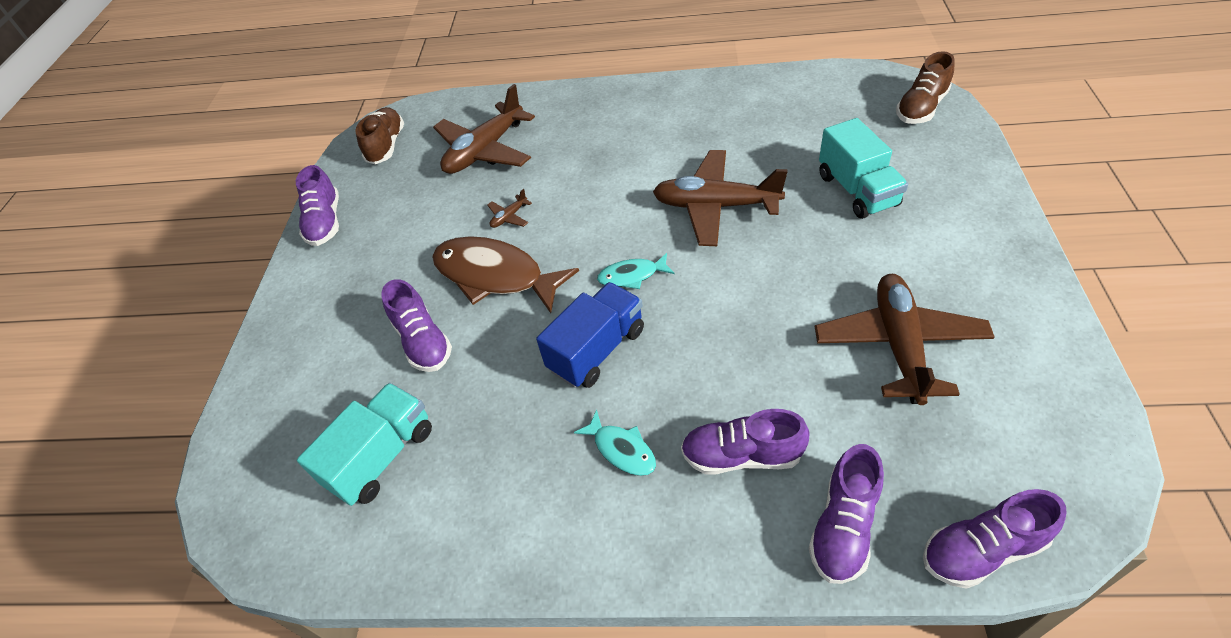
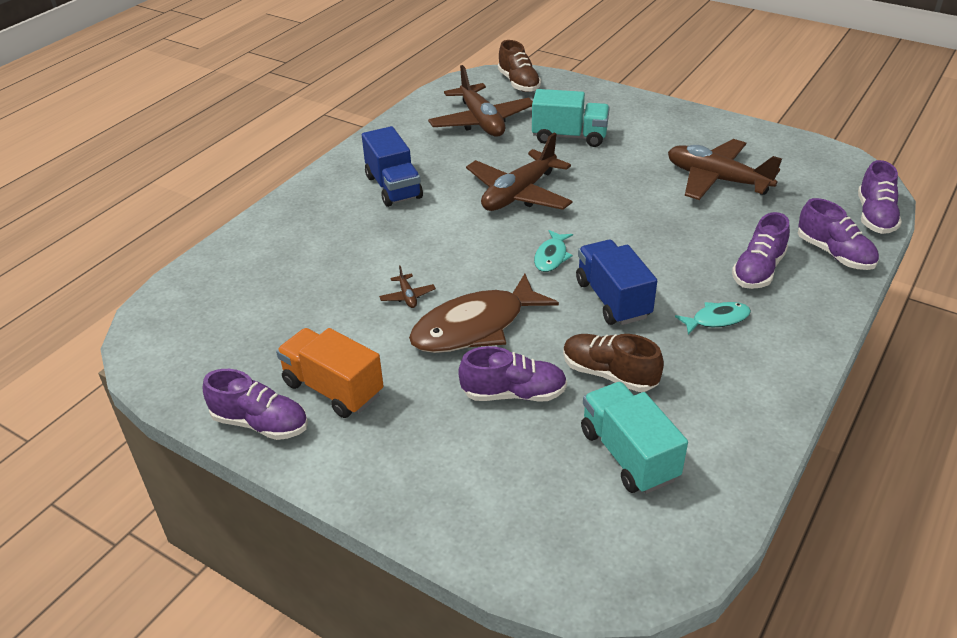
camera: 65 degrees left, 10 degrees down
brown shoe [355,107,404,164] -> brown shoe moved to [563,334,664,392]
brown plane [433,84,535,174] -> brown plane moved to [428,65,533,137]
none -> orange truck [276,328,384,418]
none -> blue truck [362,126,423,207]

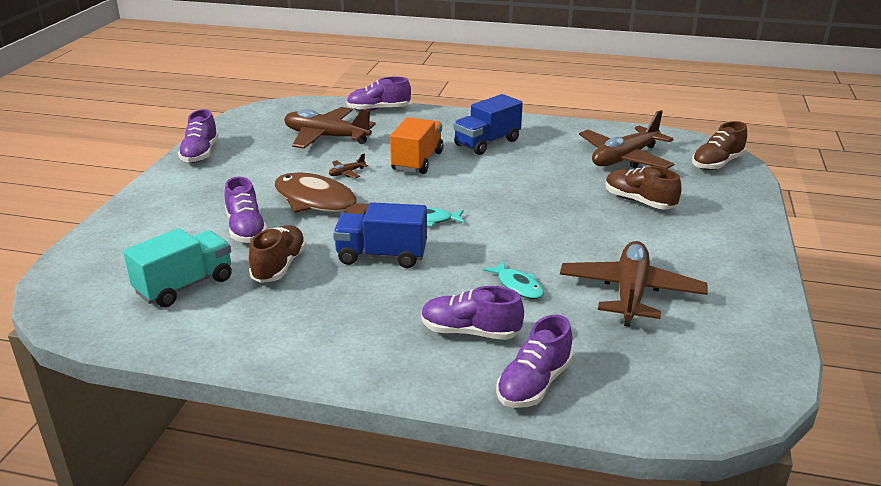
camera: 70 degrees right, 10 degrees down
orange truck [276,328,384,418] -> orange truck moved to [390,117,444,174]
brown plane [466,133,573,211] -> brown plane moved to [284,107,376,149]
turquoise truck [532,89,610,147] -> brown shoe [605,166,682,210]
blue truck [576,240,657,325] -> blue truck turned 135 degrees counterclockwise [333,202,427,268]
turquoise fish [675,302,751,335] -> turquoise fish moved to [483,261,544,299]
purple shoe [858,160,902,234] -> purple shoe moved to [346,77,411,111]

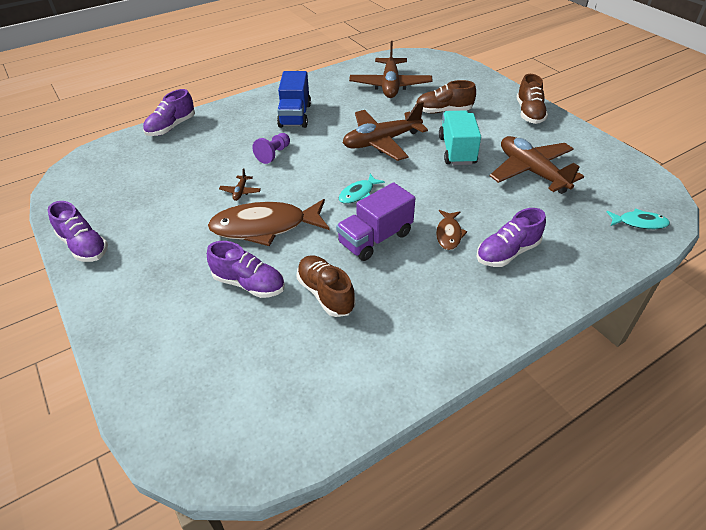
camera: 45 degrees left, 15 degrees up
turquoise truck [123,228,232,307] -> turquoise truck moved to [439,110,481,165]
brown plane [284,107,376,149] -> brown plane moved to [343,102,428,161]
blue truck [333,202,427,268] -> purple truck [336,182,415,261]
orange truck [390,117,444,174] -> purple pawn [252,133,290,164]
turquoise fish [483,261,544,299] -> turquoise fish moved to [607,209,670,229]
purple shoe [496,314,573,408] -> none
brown shoe [692,121,747,170] -> brown shoe moved to [517,74,548,124]
none -> brown fish [436,210,467,250]

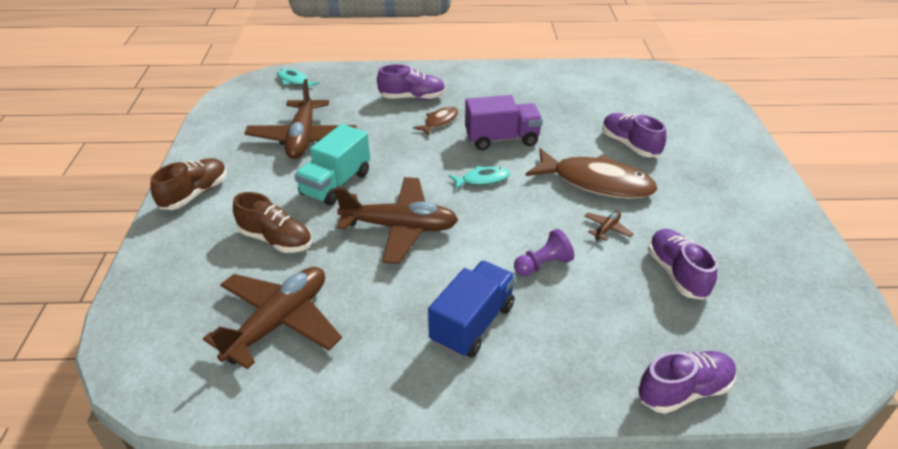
camera: 150 degrees left, 5 degrees down
purple shoe [47,201,108,262] -> purple shoe moved to [648,229,717,300]
brown shoe [296,255,356,317] -> none

